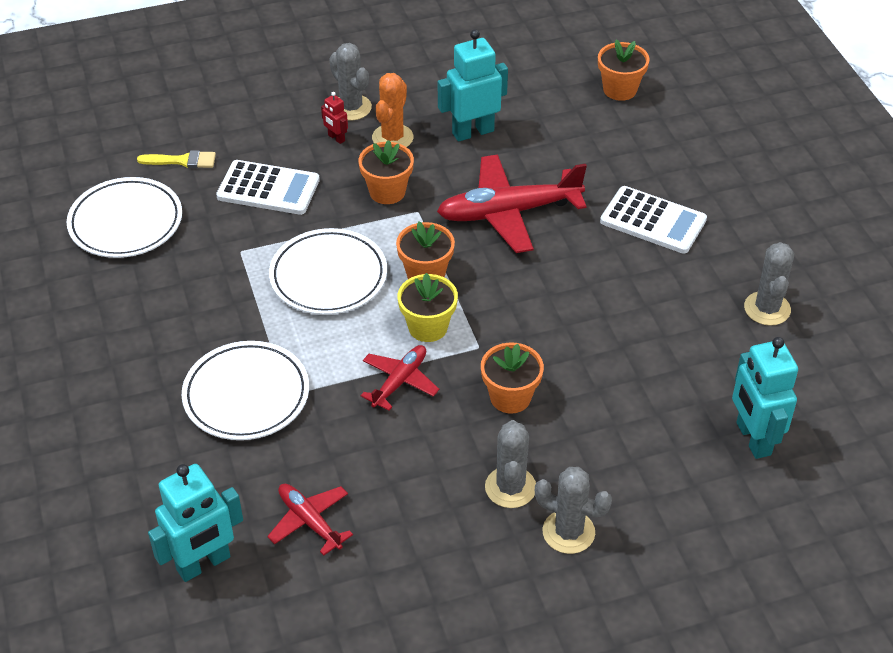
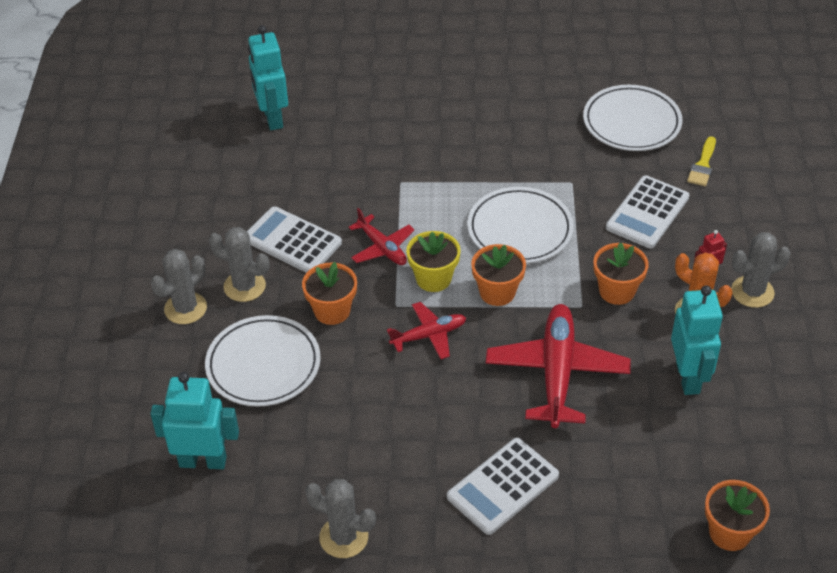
camera: 110 degrees right, 0 degrees up
white plate [182,341,309,440] -> white plate moved to [205,315,320,407]
red plane [267,483,353,556] -> red plane moved to [387,302,466,359]
none -> white calculator [247,206,342,273]

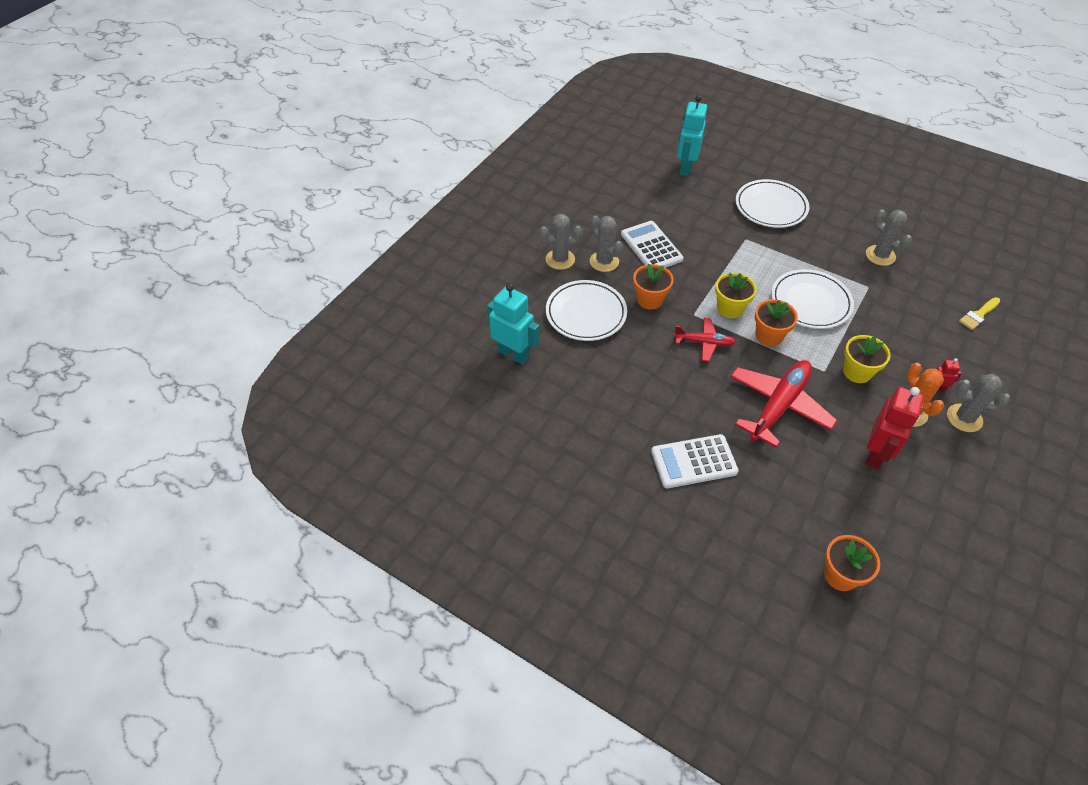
camera: 30 degrees right, 5 degrees up
grey cactus [305,479,376,558] -> grey cactus moved to [866,209,912,266]
red plane [349,208,414,265] -> none
white plate [583,85,683,151] -> white plate moved to [736,179,809,228]
orange flower pot [594,242,649,305] -> yellow flower pot [843,335,891,383]
white calculator [606,175,689,248] -> none
turquoise robot [671,285,723,395] -> red robot [865,387,924,469]

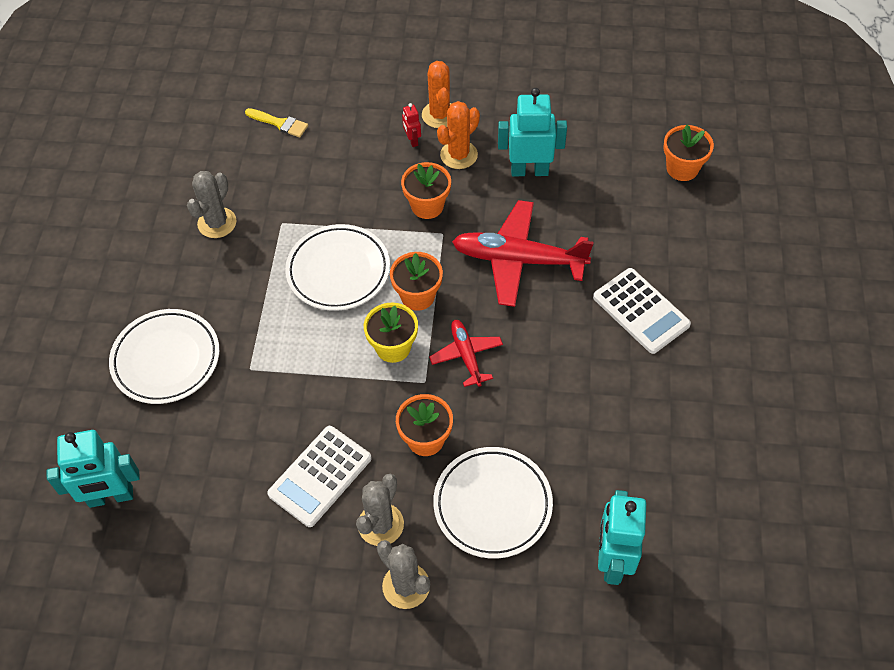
camera: 115 degrees left, 5 degrees up
yellow flower pot [843,335,891,383] -> orange flower pot [401,162,451,219]
red robot [865,387,924,469] -> turquoise robot [498,88,567,176]
grey cactus [947,374,1010,432] -> orange cactus [422,61,451,128]

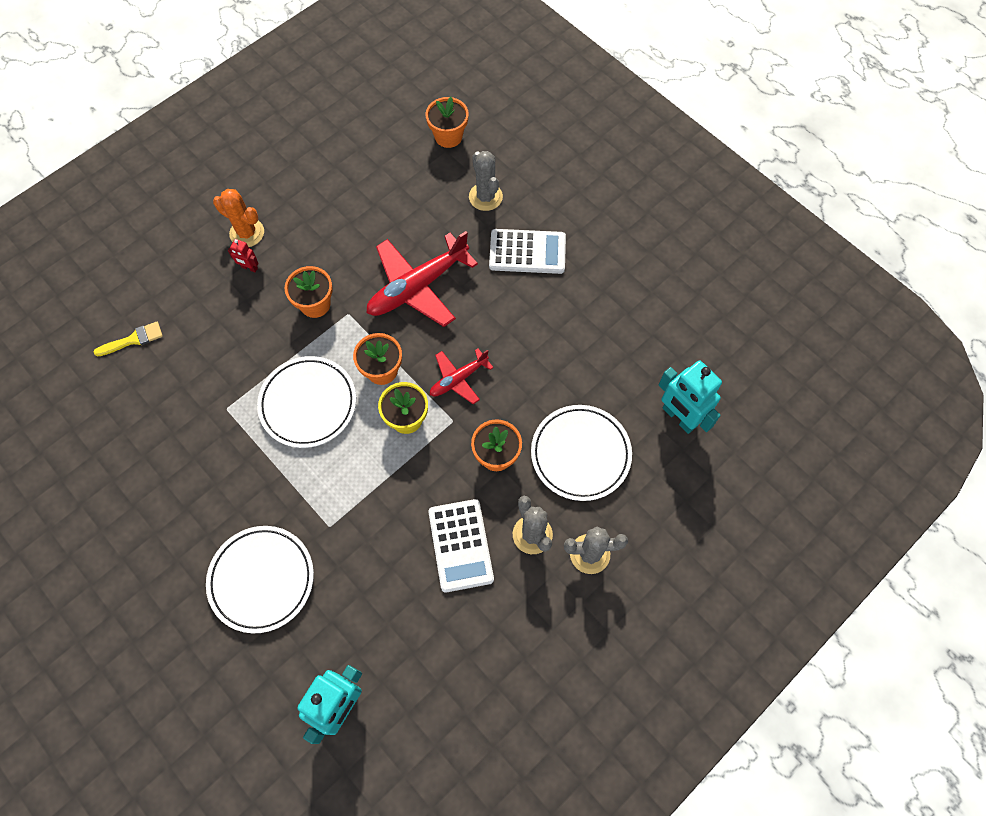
camera: 50 degrees left, 10 degrees up
grey cactus [187,171,236,238] -> grey cactus moved to [469,151,503,211]
red plane [429,320,503,387] -> red plane turned 60 degrees counterclockwise [430,348,494,404]
orange cactus [437,101,480,169] -> none
turquoise robot [498,88,567,176] -> none

